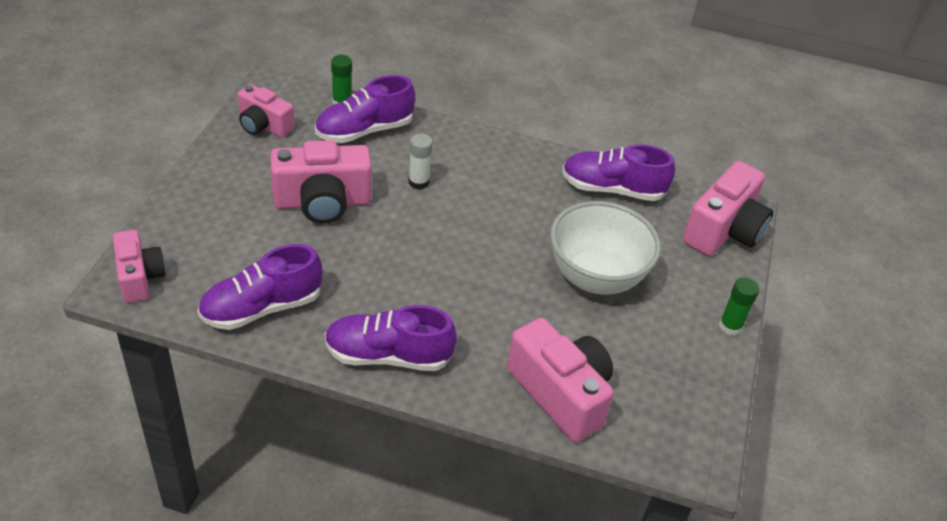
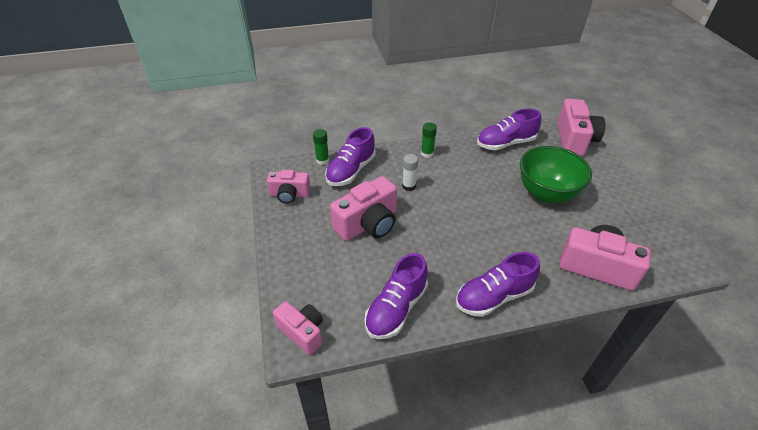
camera: 25 degrees left, 0 degrees up
white bowl [550,201,661,295] -> green bowl [520,146,592,203]
green glue stick [719,277,759,335] -> green glue stick moved to [421,122,437,158]

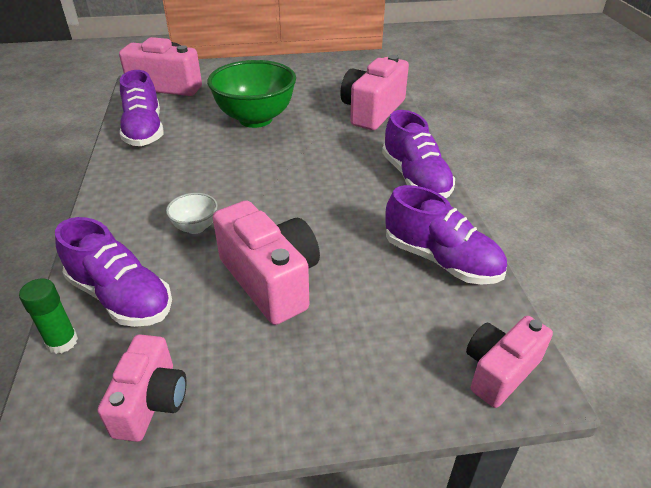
camera: 85 degrees left, 5 degrees down
white glue stick [402,154,418,191] -> white bowl [166,193,217,234]
green glue stick [421,122,437,158] -> none

